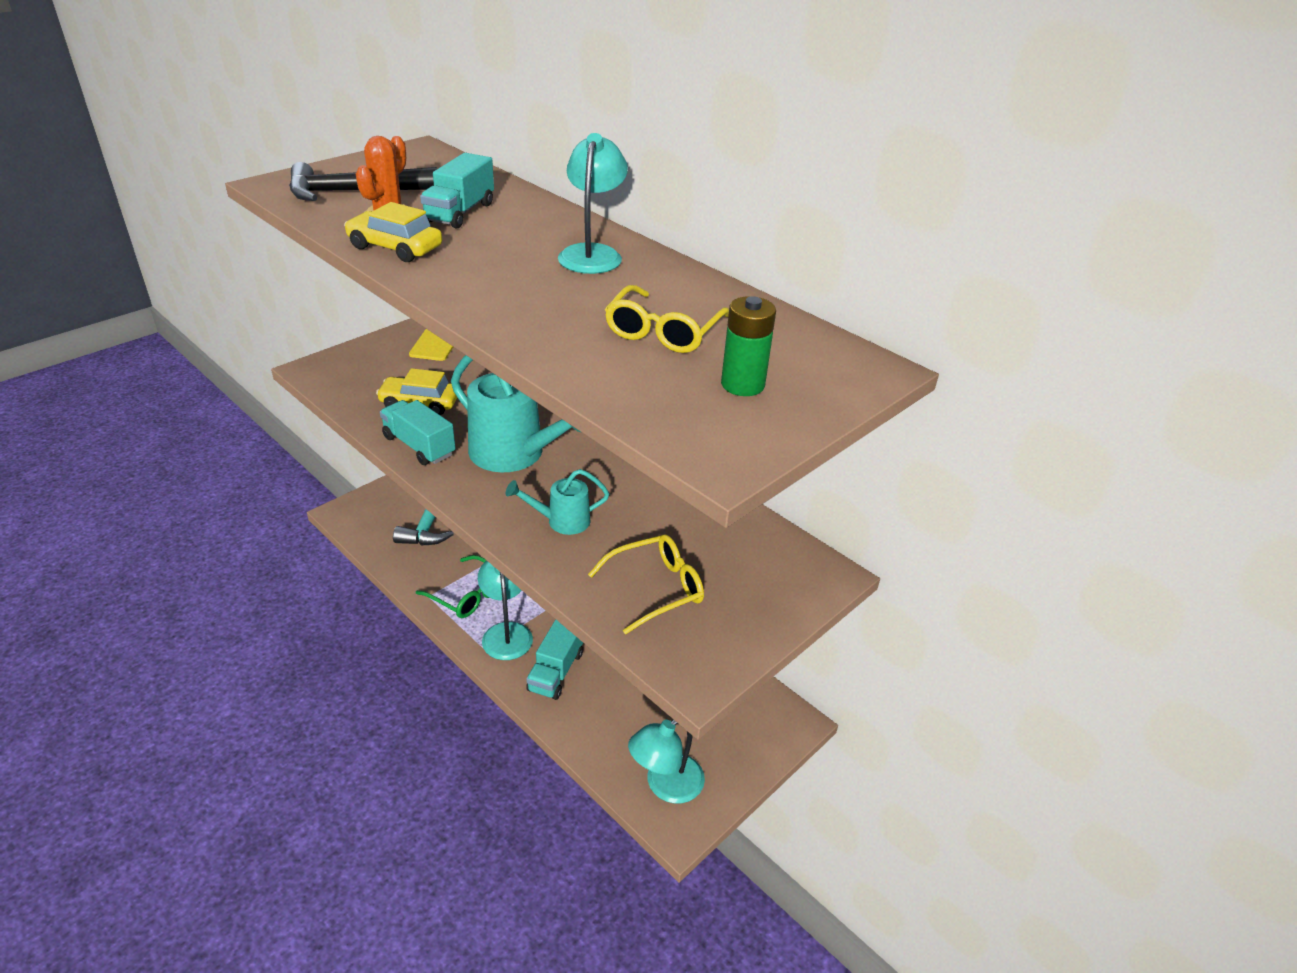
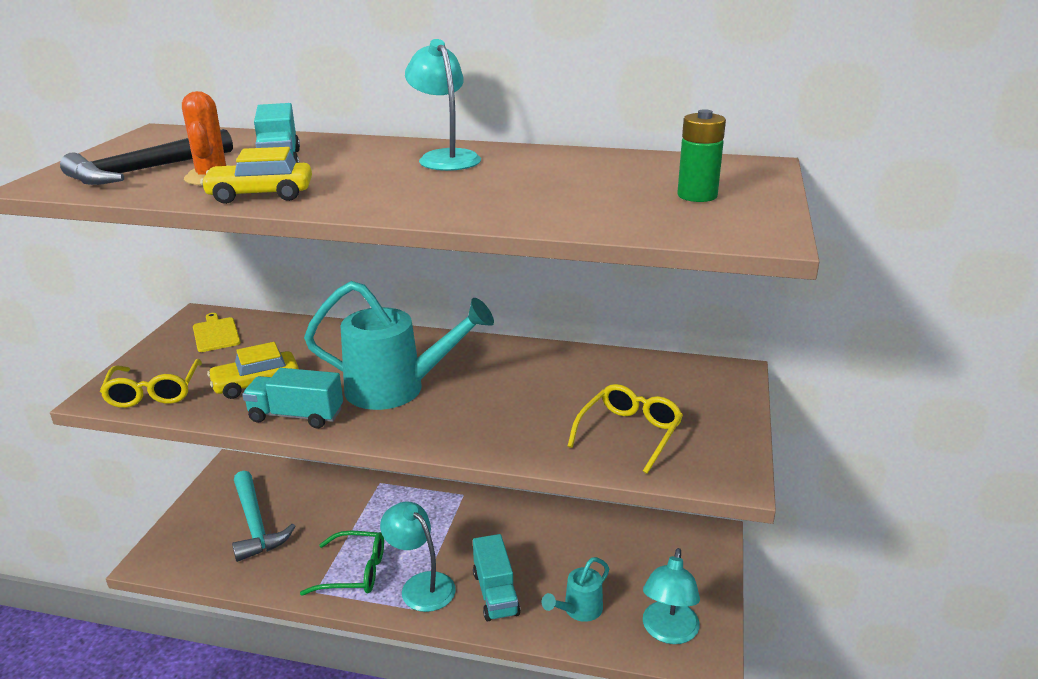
camera: 30 degrees left, 10 degrees down
turquoise watering can [506,469,609,535] -> turquoise watering can moved to [542,557,609,622]
yellow glasses [605,285,729,353] -> yellow glasses moved to [100,359,202,408]

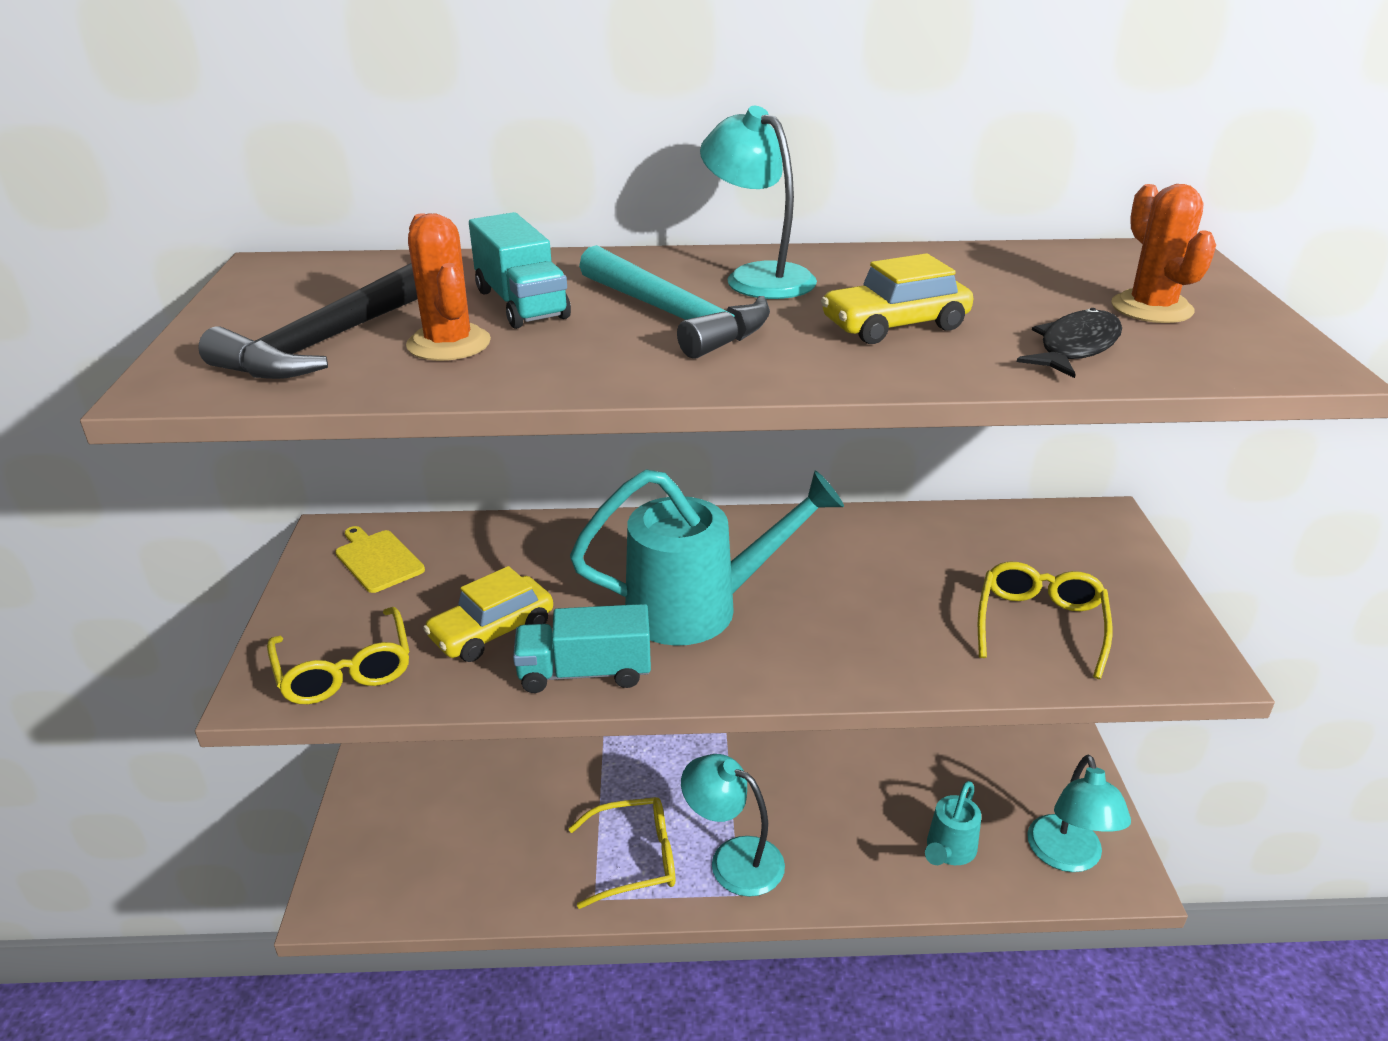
camera: 15 degrees left, 5 degrees up
yellow car [200,147,312,204] -> yellow car moved to [821,253,973,344]
turquoise hammer [232,471,296,562] -> turquoise hammer moved to [579,245,770,359]
green glasses [300,531,384,596] -> yellow glasses [568,797,675,909]
turquoise truck [473,534,520,621] -> none
green battery [677,110,726,202] -> orange cactus [1111,184,1216,323]
none -> black fish [1017,308,1122,378]

